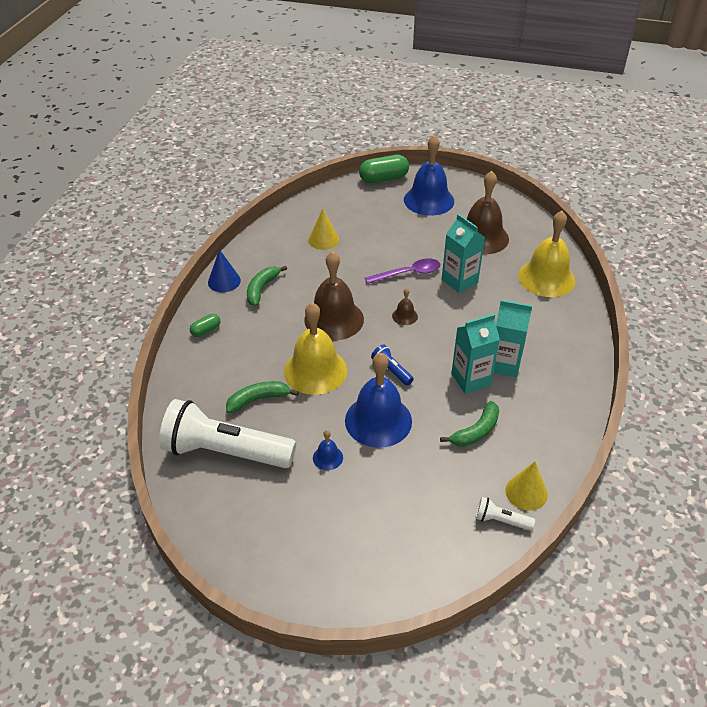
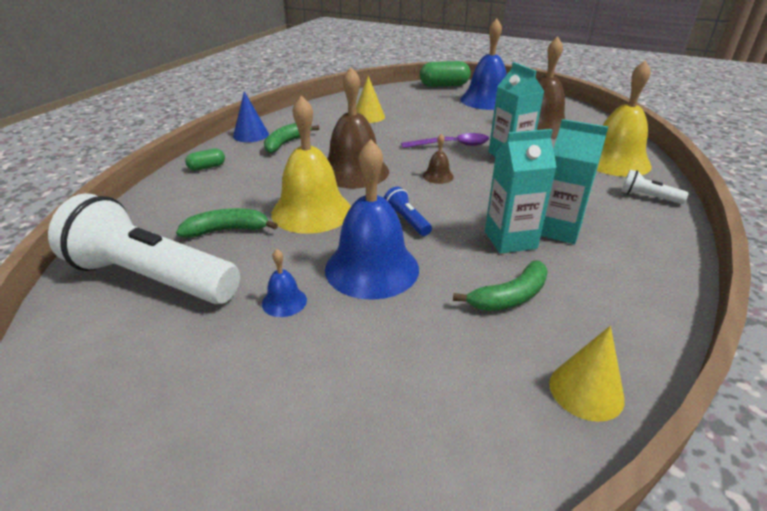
camera: 10 degrees right, 10 degrees down
white flashlight [476,497,535,531] -> white flashlight moved to [621,169,689,204]

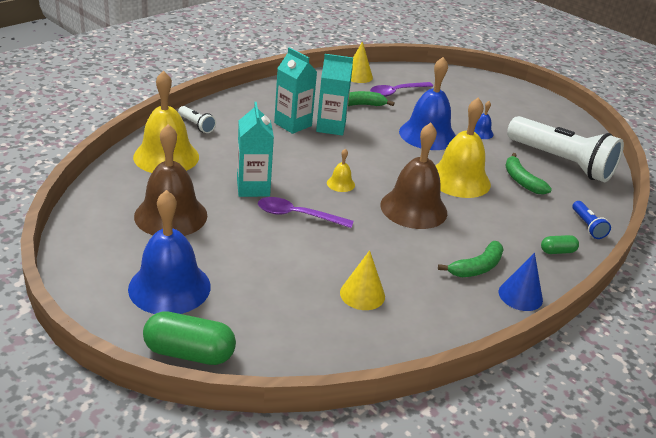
camera: 165 degrees left, 0 degrees up
green banana [176,208,278,238] -> green banana turned 60 degrees clockwise [505,153,552,195]
blue flashlight [384,187,432,236] -> blue flashlight moved to [572,201,611,239]
brown bell [423,134,454,184] -> yellow bell [327,149,355,192]
none -> purple spoon [370,82,433,97]

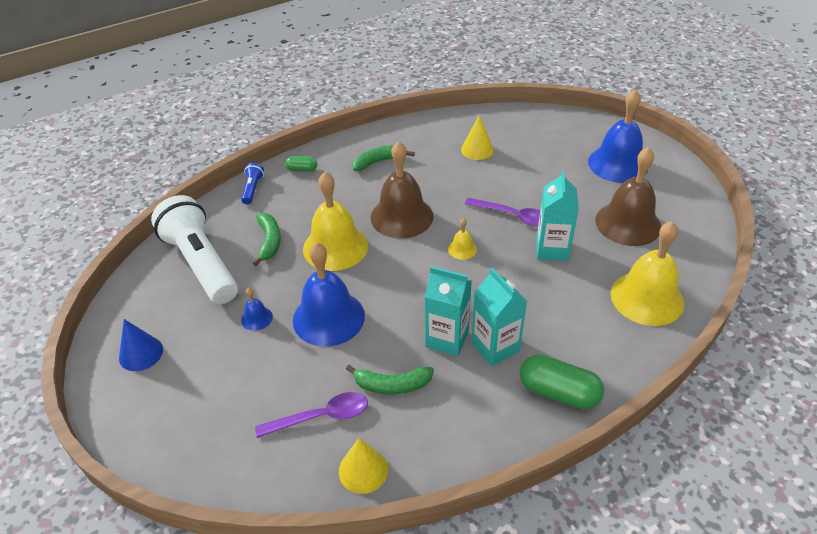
camera: 160 degrees left, 10 degrees up
green capsule [143,311,236,365] -> green capsule moved to [520,354,604,410]
white flashlight [178,106,216,133] -> none
blue cone [499,253,543,311] -> blue cone moved to [119,319,163,371]

